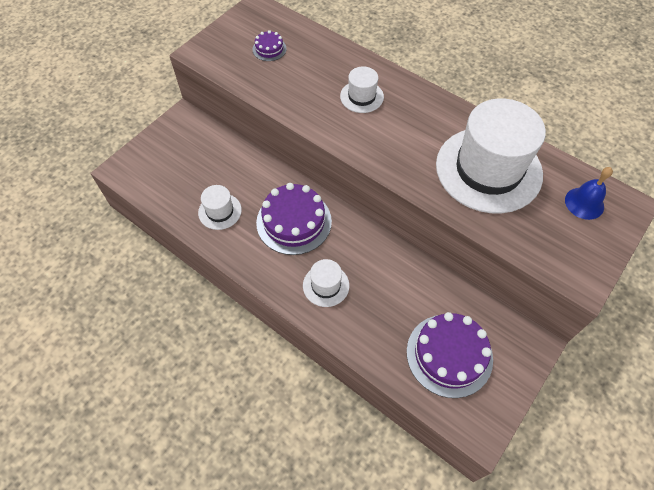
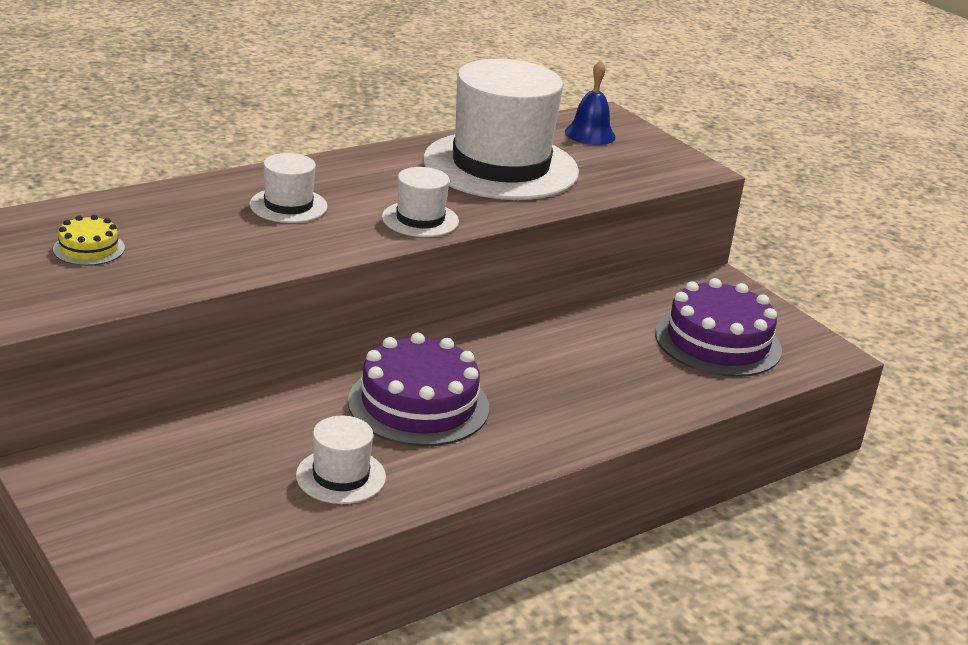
camera: 75 degrees left, 30 degrees down
purple cake [252,30,287,61] -> yellow cake [53,215,125,266]
white hat [303,259,349,307] -> white hat moved to [382,167,459,237]

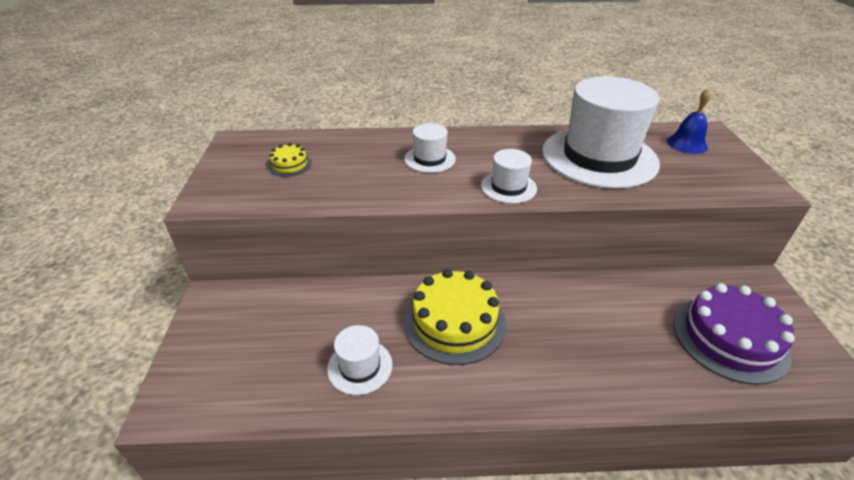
camera: 35 degrees right, 10 degrees up
purple cake [348,333,489,446] -> yellow cake [404,269,506,365]

